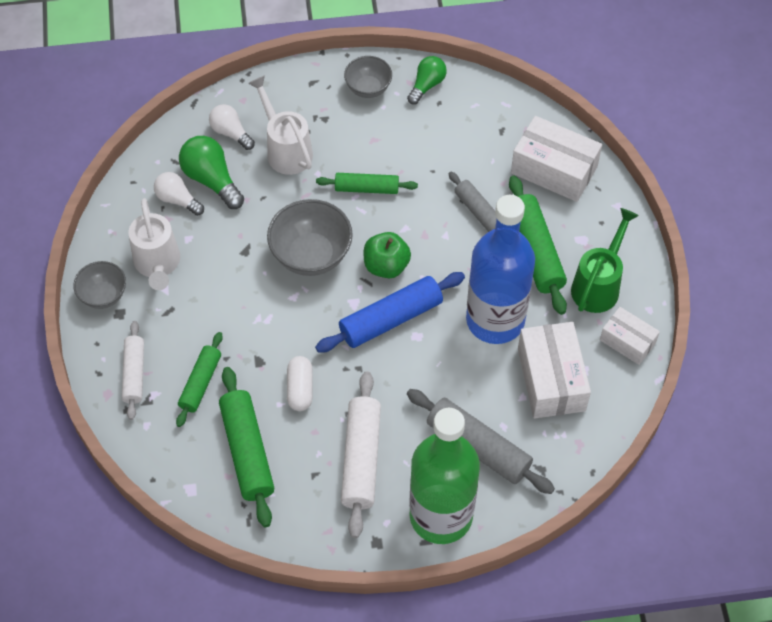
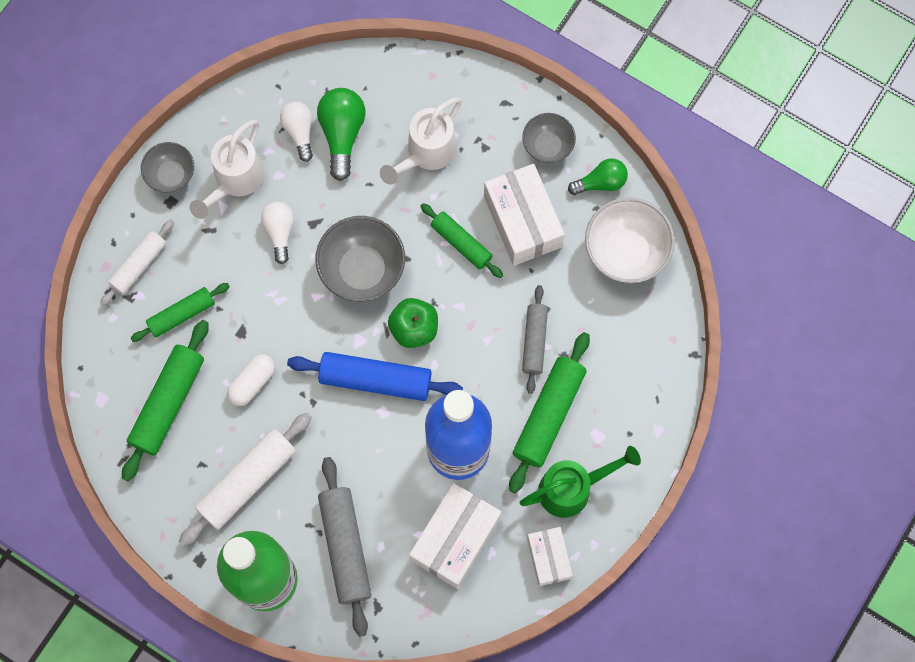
camera: 40 degrees right, 15 degrees up
white light bulb [209,104,255,150] -> white light bulb moved to [261,202,294,264]
white watering can [248,75,313,175] -> white watering can turned 150 degrees counterclockwise [380,97,462,185]
white box [511,116,602,202] -> white box moved to [484,164,565,266]
none -> white bowl [585,198,675,283]

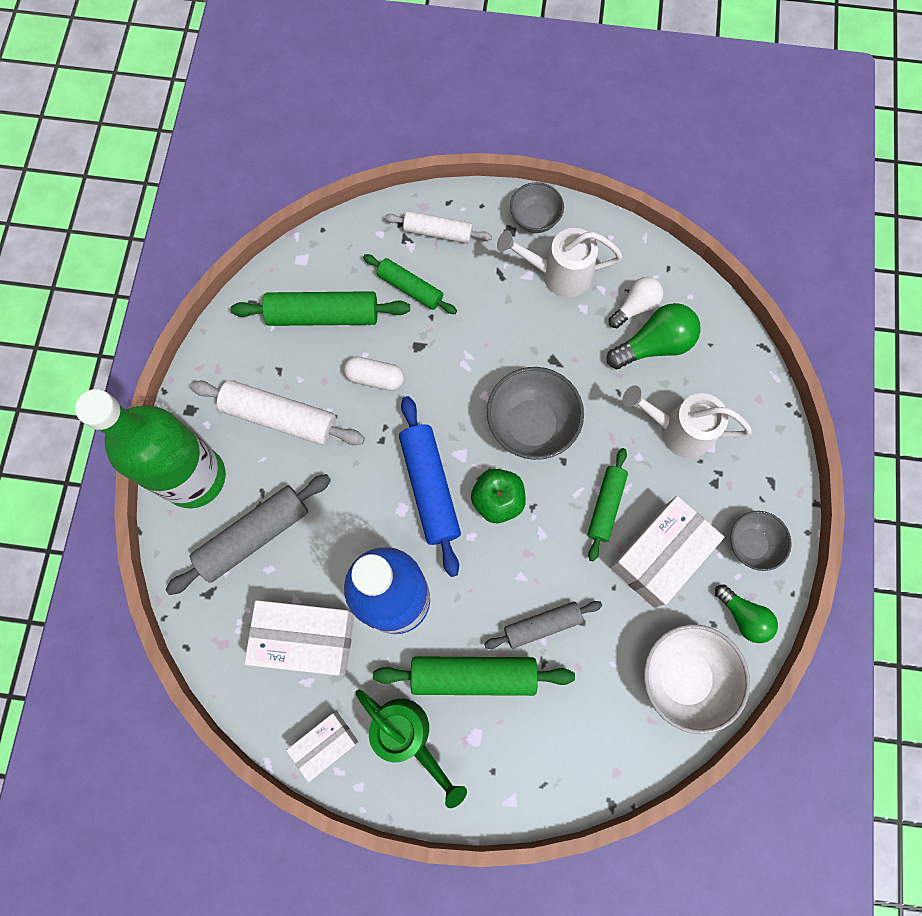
camera: 65 degrees right, 0 degrees up
white light bulb [261,202,294,264] -> none

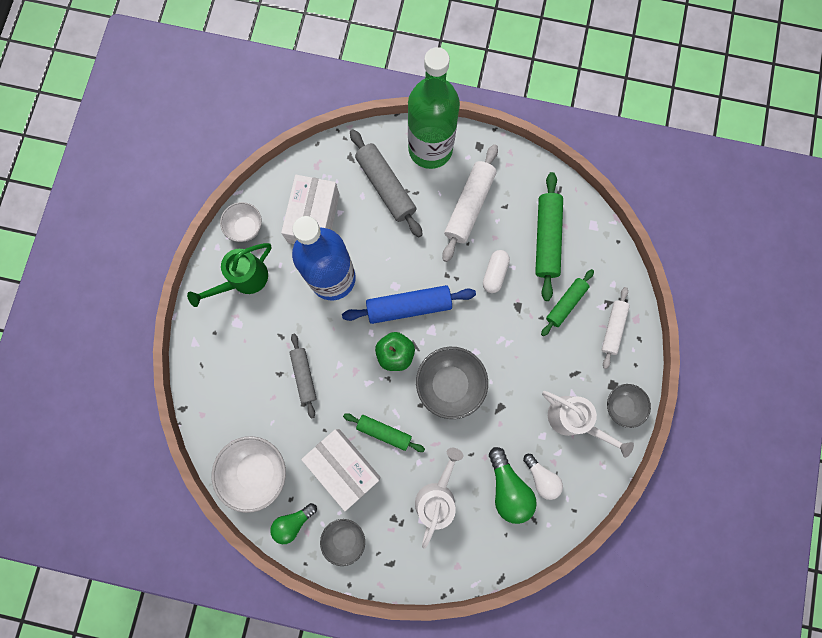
camera: 95 degrees right, 5 degrees up
white box [286,712,359,782] -> white bowl [220,202,262,242]
green rolling pin [373,656,575,696] -> none
white watering can [497,228,623,297] -> white watering can turned 120 degrees clockwise [542,391,634,458]

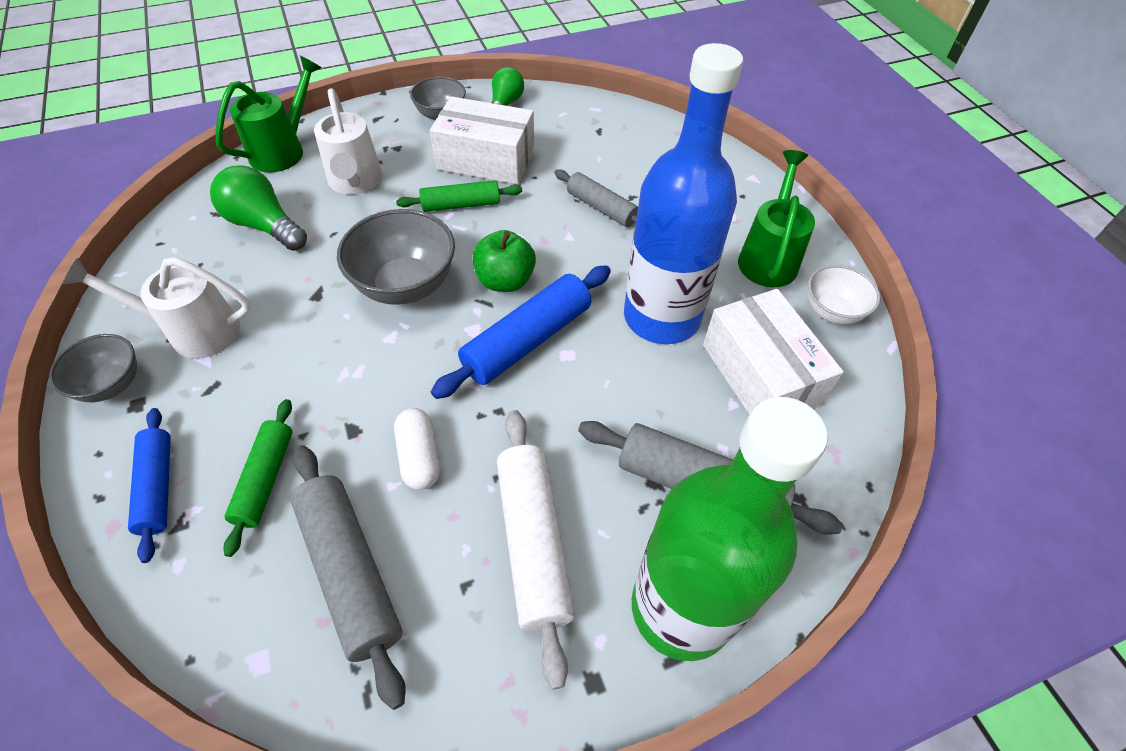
camera: 145 degrees right, 25 degrees down
white bowl [212,436,286,513] -> none
white light bulb [523,454,563,500] -> none
green rolling pin [535,172,563,301] -> grey rolling pin [291,445,406,710]
white rolling pin [601,287,630,369] -> blue rolling pin [128,408,171,563]
none -> green watering can [215,55,322,173]

